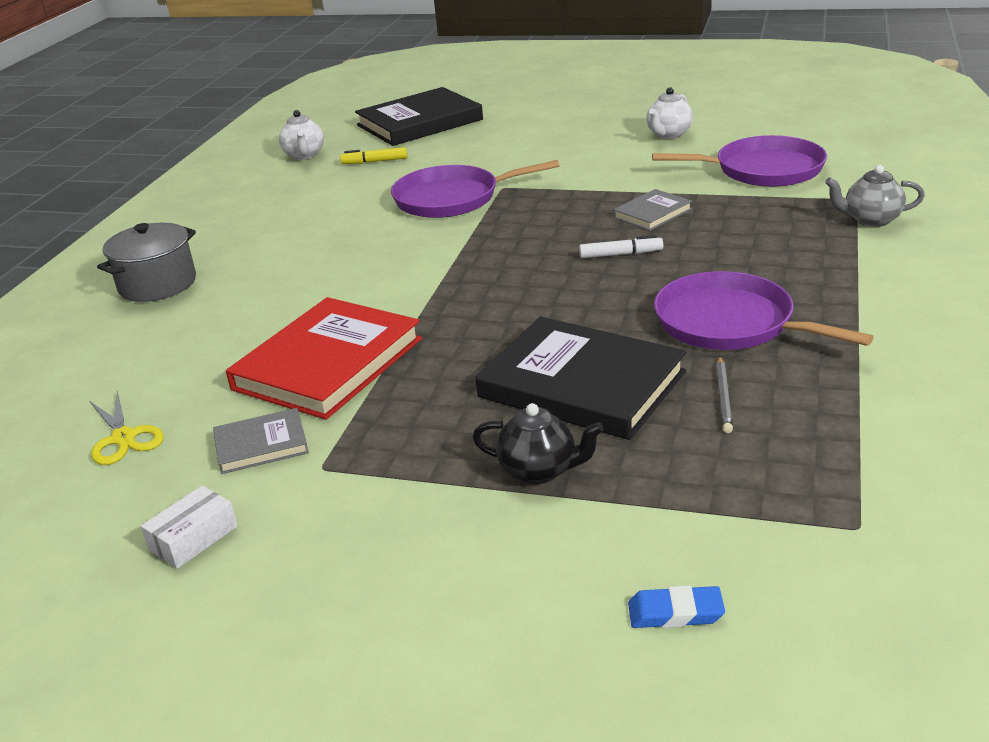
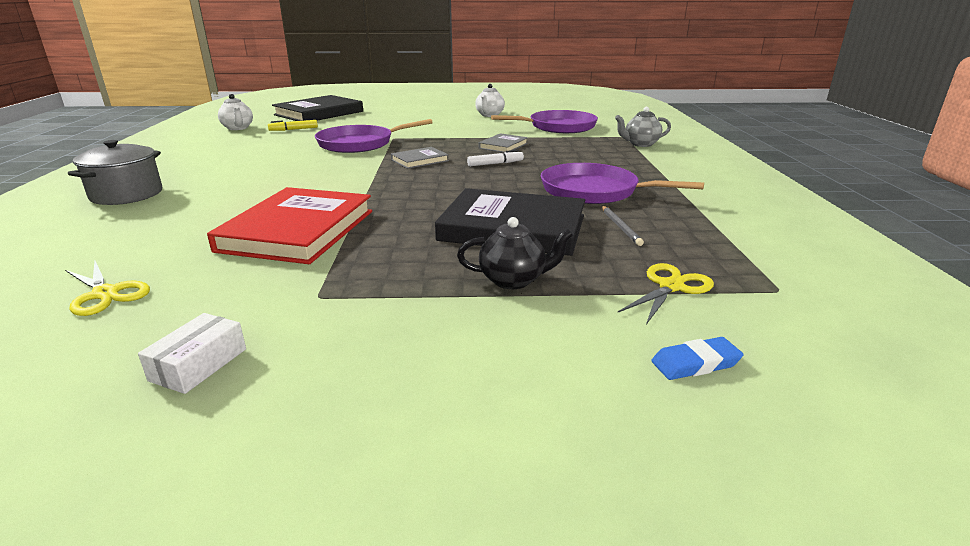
camera: 20 degrees left, 5 degrees down
grey book [213,408,309,474] -> grey book moved to [391,147,449,169]
none -> yellow scissors [618,263,714,325]

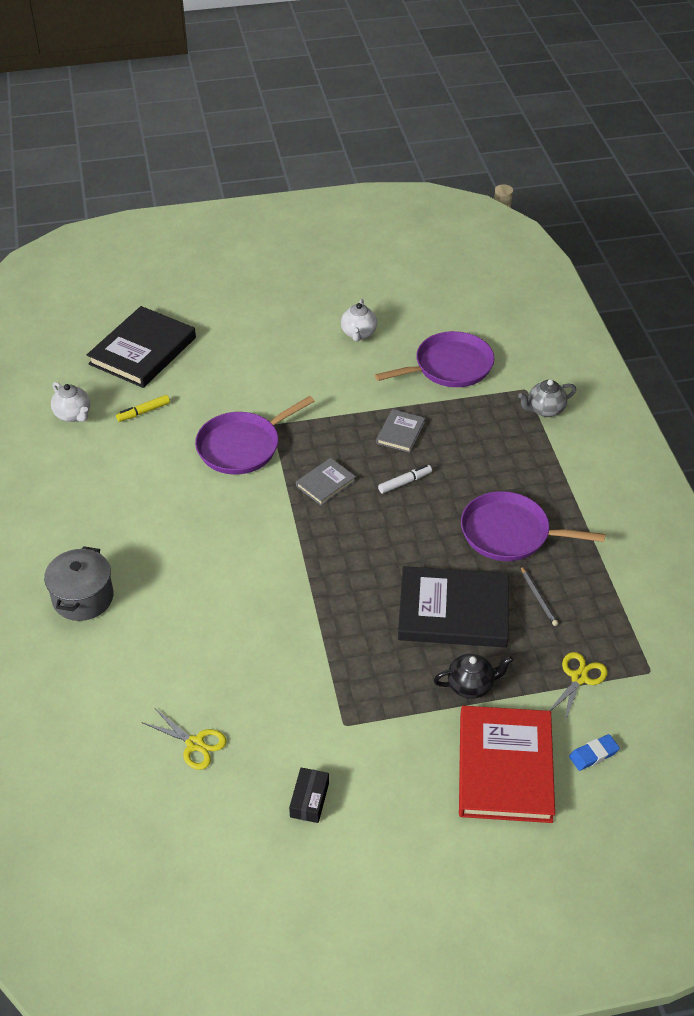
camera: 10 degrees left, 20 degrees up
white box [138,313,246,394] -> black box [289,768,329,823]
red book [207,187,372,264] -> red book moved to [459,706,555,823]

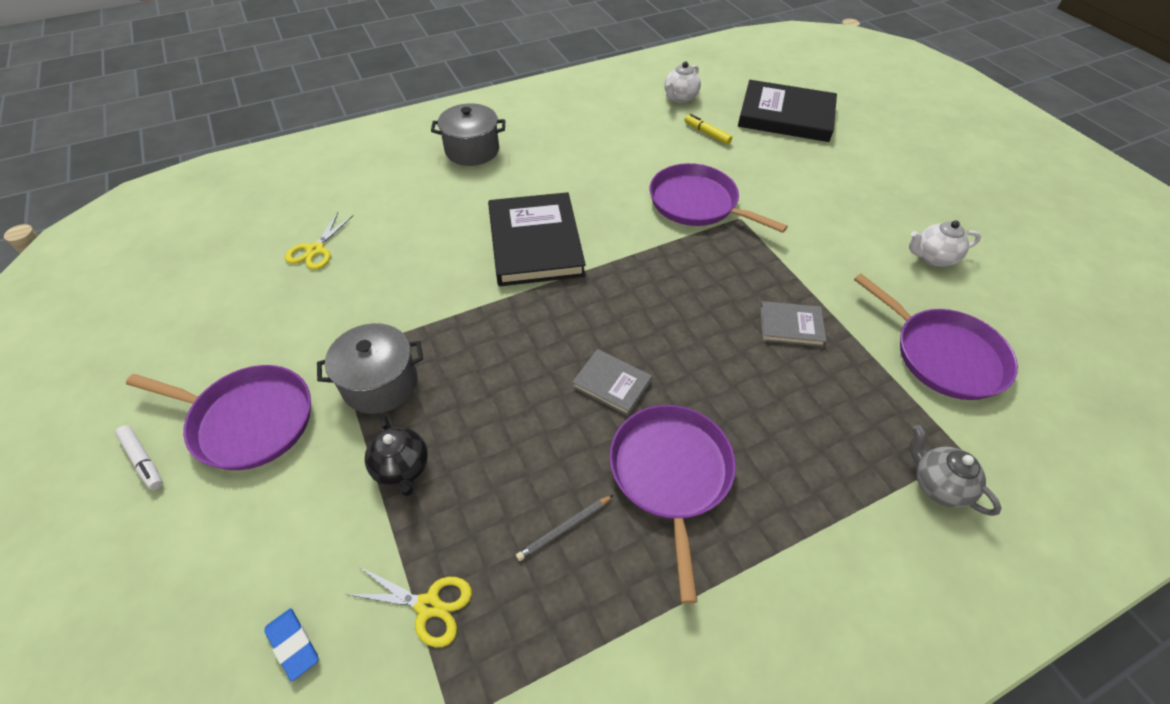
camera: 75 degrees right, 5 degrees up
black box [289,768,329,823] -> none
grey book [296,458,356,506] -> grey book moved to [572,349,652,416]
white marker [378,465,432,494] -> white marker moved to [115,425,163,490]
black book [398,566,509,648] -> black book moved to [488,192,586,286]
red book [459,706,555,823] -> none
none -> purple pan [126,365,311,470]
none -> grey pot [317,323,423,414]

